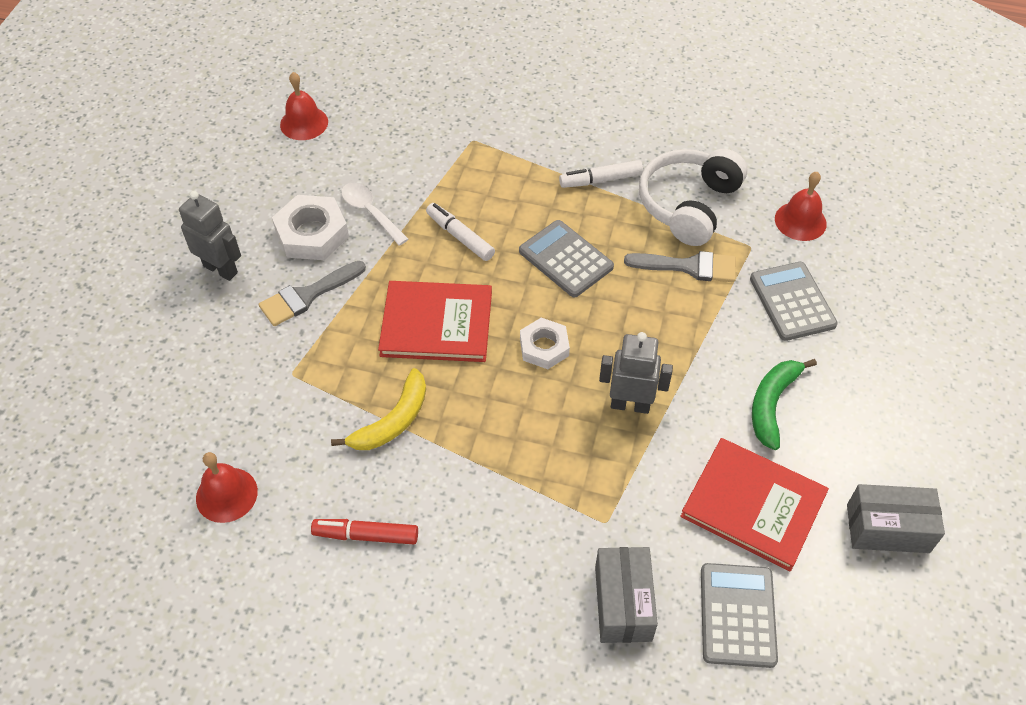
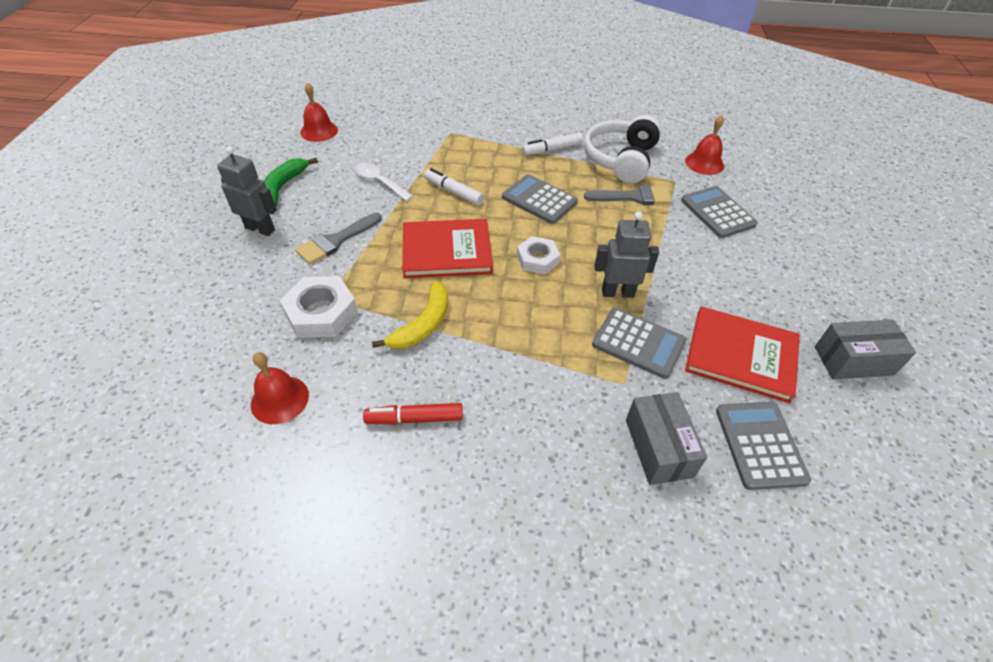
camera: 10 degrees left, 5 degrees down
white nut [272,195,349,260] -> white nut moved to [279,276,358,338]
green banana [752,359,817,450] -> green banana moved to [264,158,318,206]
none -> grey calculator [592,308,686,379]

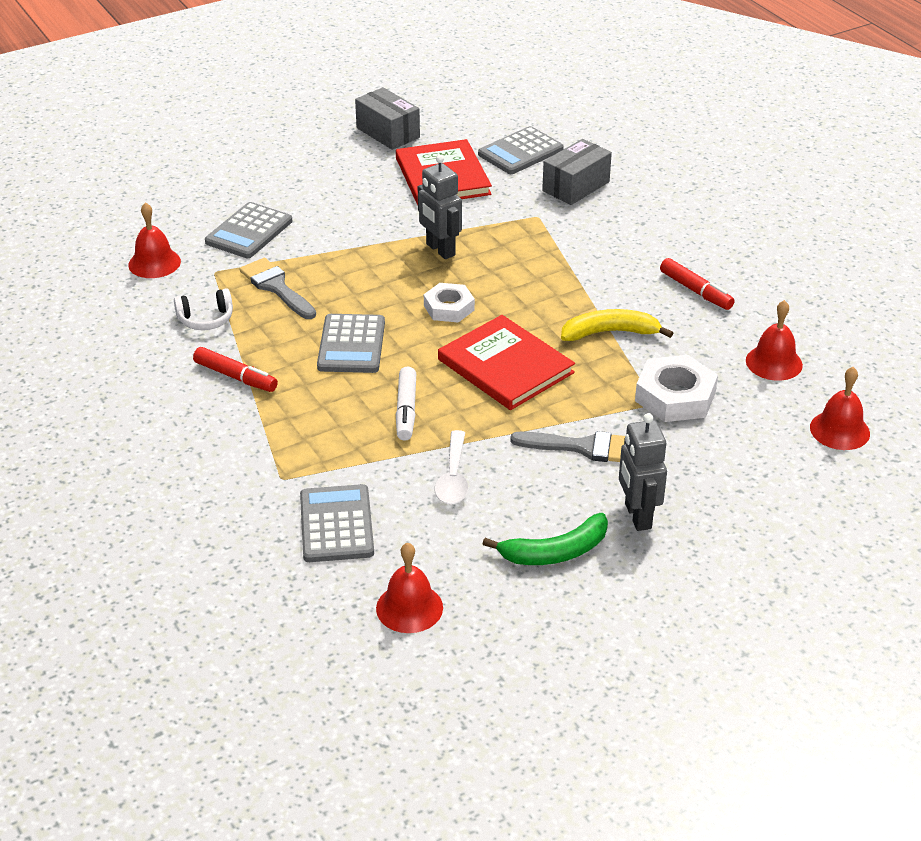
camera: 125 degrees left, 10 degrees down
white marker [522,133,583,155] -> red marker [193,347,278,392]
white headphones [584,115,661,184] -> white headphones [174,288,233,330], size x0.51
grey calculator [592,308,686,379] -> grey calculator moved to [300,484,374,562]
none -> red bell [810,367,870,450]

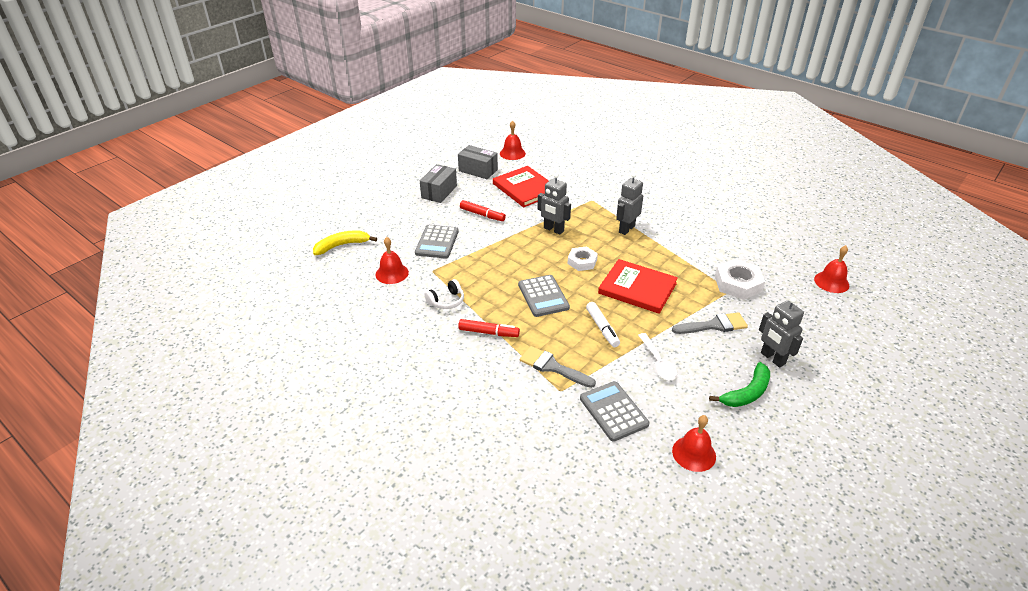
camera: 20 degrees left, 0 degrees up
grey brush [240,258,316,319] -> grey brush moved to [520,346,596,388]
grey calculator [478,126,564,174] -> none
grey box [542,139,612,205] -> grey box moved to [420,164,457,203]
yellow banana [561,309,673,341] -> yellow banana moved to [313,230,377,255]
red marker [660,258,735,310] -> red marker moved to [460,200,506,221]
red bell [746,300,803,381] -> red bell moved to [500,121,526,160]
none -> grey robot [616,173,643,235]

